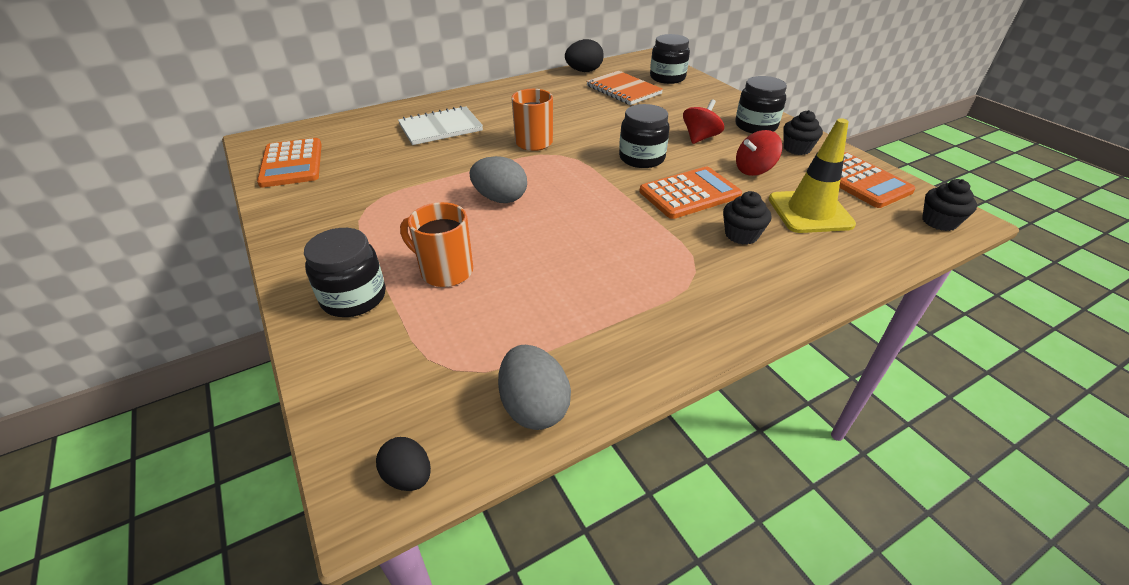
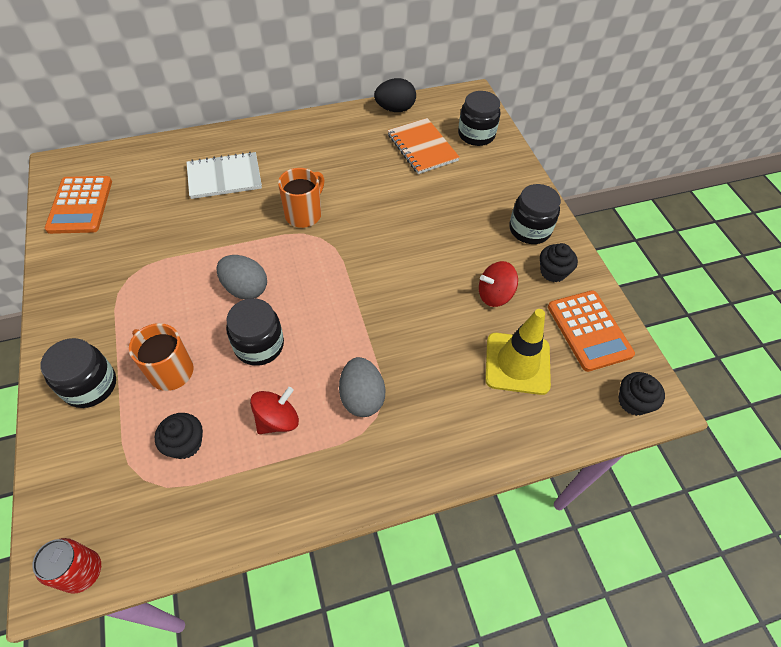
camera: 10 degrees right, 15 degrees up
black egg [376,437,431,491] -> red can [32,538,101,594]
grey egg [498,345,571,430] -> grey egg moved to [339,357,385,417]
black jar [619,104,670,168] -> black jar moved to [226,298,284,366]
orange calculator [639,167,742,219] -> none
red spinning top [683,99,724,144] -> red spinning top moved to [250,387,299,434]
black cupcake [723,191,771,245] -> black cupcake moved to [155,413,203,459]

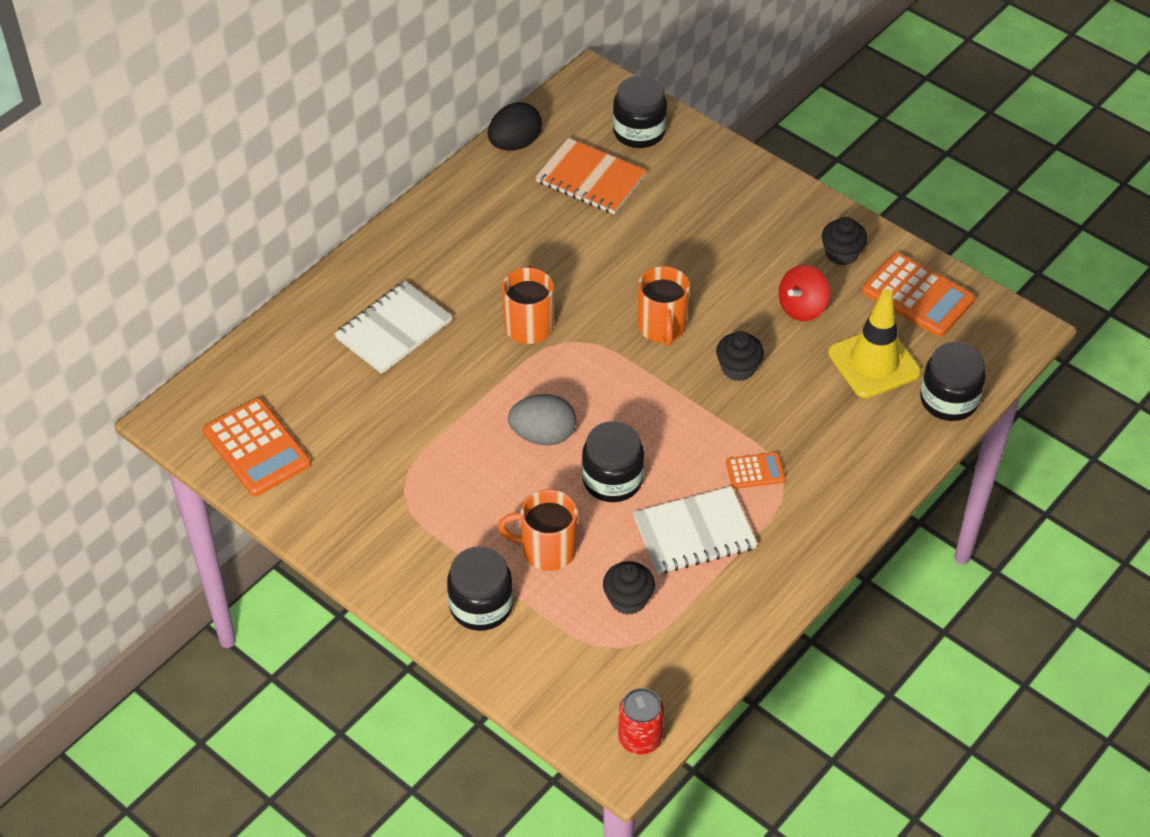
camera: 30 degrees left, 5 degrees down
red spinning top [250,387,299,434] -> white notebook [633,486,757,574]
grey egg [339,357,385,417] -> orange calculator [726,452,785,489]
black jar [509,184,561,244] -> black jar moved to [920,342,986,421]
black cupcake [618,372,665,416] -> black cupcake moved to [716,331,764,381]
none -> orange mug [638,266,690,346]

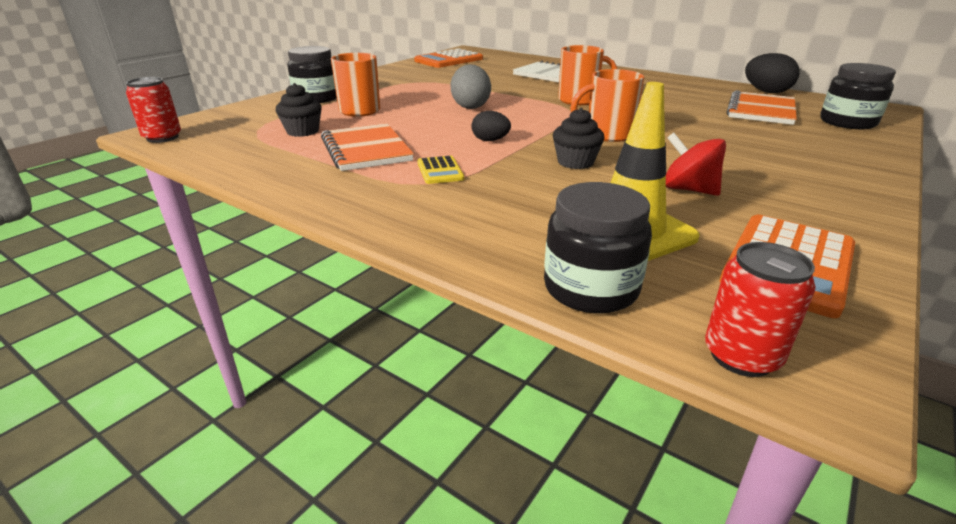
camera: 85 degrees right, 20 degrees down
black jar [582,421,644,502] -> none
white notebook [633,486,757,574] -> orange notebook [321,123,414,171]
orange calculator [726,452,785,489] -> yellow calculator [417,156,464,184]
black cupcake [822,217,867,266] -> none
none -> black egg [472,111,511,141]
none -> red can [705,242,815,377]

